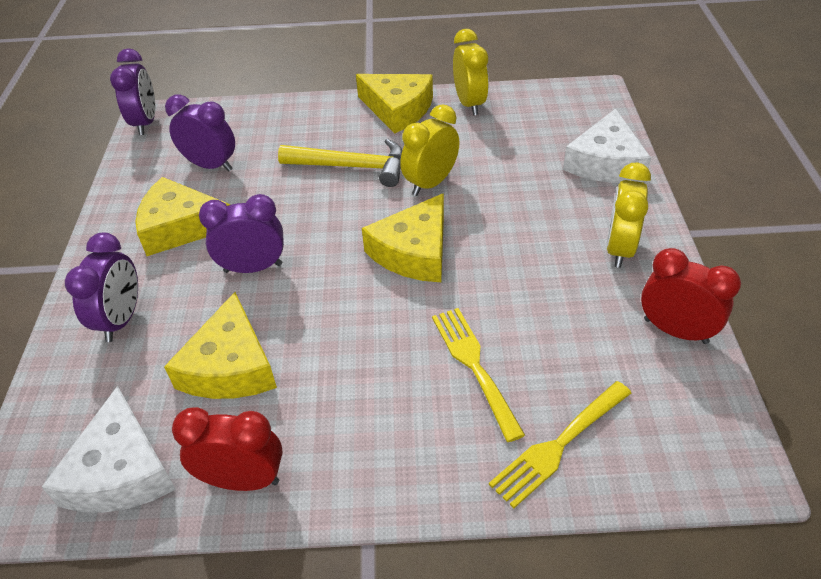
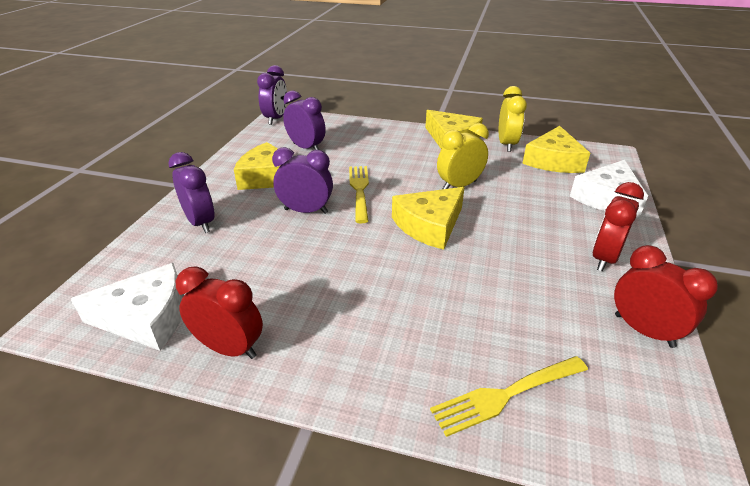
camera: 15 degrees right, 10 degrees down
white cheese [42,386,176,513] -> white cheese turned 105 degrees counterclockwise [71,263,184,351]
purple clock [65,233,138,342] -> purple clock turned 60 degrees counterclockwise [169,152,215,233]
yellow cheese [164,292,277,399] -> yellow cheese moved to [522,126,590,173]
yellow hammer [278,139,402,187] -> none
yellow fork [432,308,525,442] -> yellow fork moved to [349,166,369,223]
yellow clock [606,163,651,268] -> red clock [592,182,644,271]

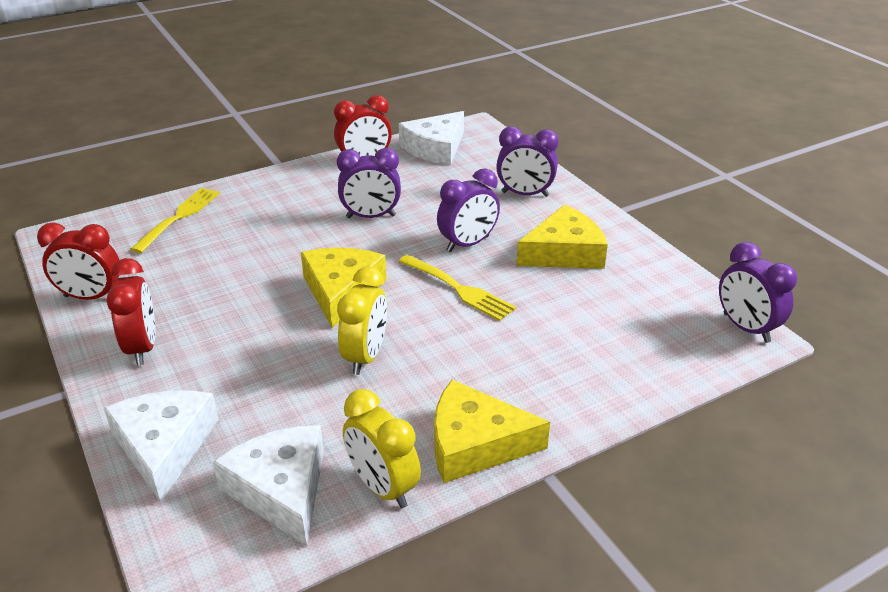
camera: 135 degrees right, 0 degrees up
purple clock [283,90,326,150] -> purple clock moved to [337,148,401,218]
yellow cheese [522,126,590,173] -> white cheese [213,425,324,546]

